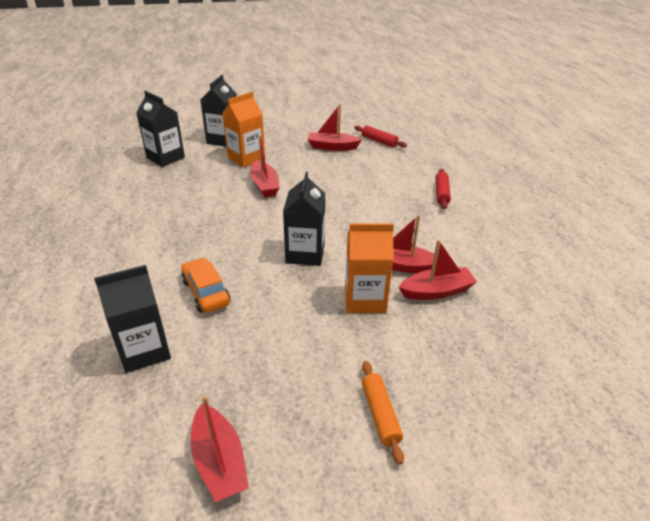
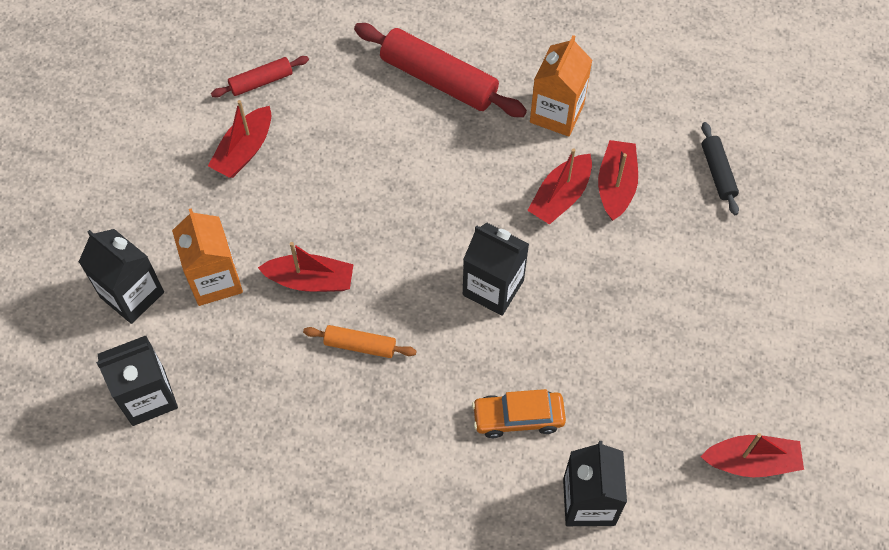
camera: 65 degrees left, 25 degrees up
orange carton [345,223,394,313] -> orange carton moved to [530,35,592,137]
orange rolling pin [362,361,404,465] -> orange rolling pin moved to [303,325,416,358]
red rolling pin [435,169,451,209] -> red rolling pin [354,23,527,117], size x1.90
none -> black rolling pin [702,122,739,215]

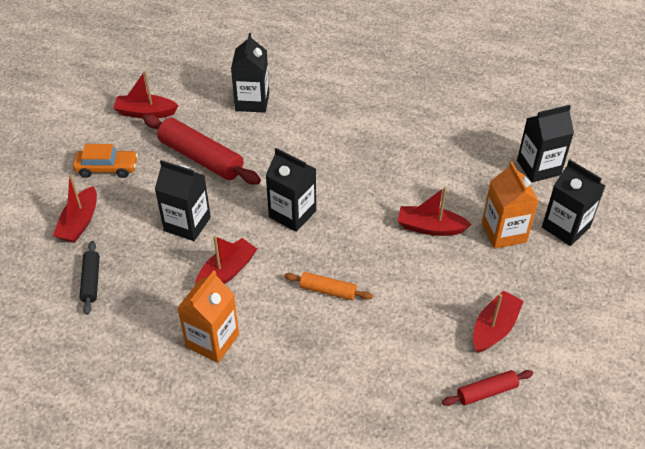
camera: 175 degrees left, 15 degrees down
orange rolling pin [303,325,416,358] -> orange rolling pin moved to [284,272,373,300]
red rolling pin [354,23,527,117] -> red rolling pin moved to [143,115,261,185]
orange car [472,389,566,438] -> orange car moved to [73,144,138,178]
red boat [598,140,638,221] -> red boat moved to [53,175,97,243]
none -> black carton [155,160,211,241]

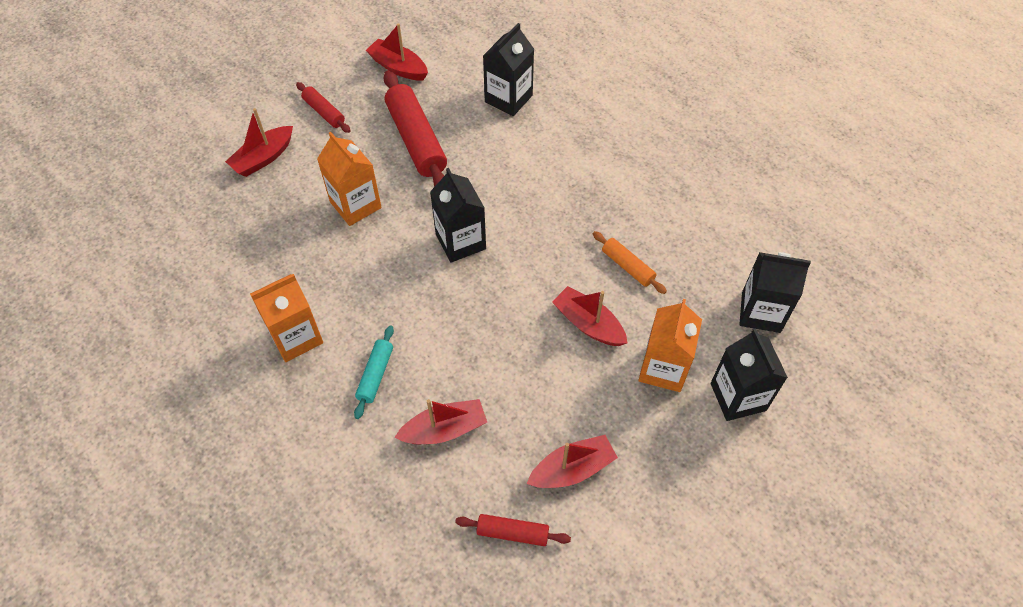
camera: 30 degrees right, 10 degrees up
orange car [73,144,138,178] -> red rolling pin [296,82,351,133]
black rolling pin [80,241,100,315] -> none
black carton [155,160,211,241] -> orange carton [317,132,382,226]
red boat [195,236,257,285] -> red boat moved to [394,399,487,444]
orange rolling pin [284,272,373,300] -> orange rolling pin moved to [593,231,667,294]
none -> turquoise rolling pin [354,325,394,419]

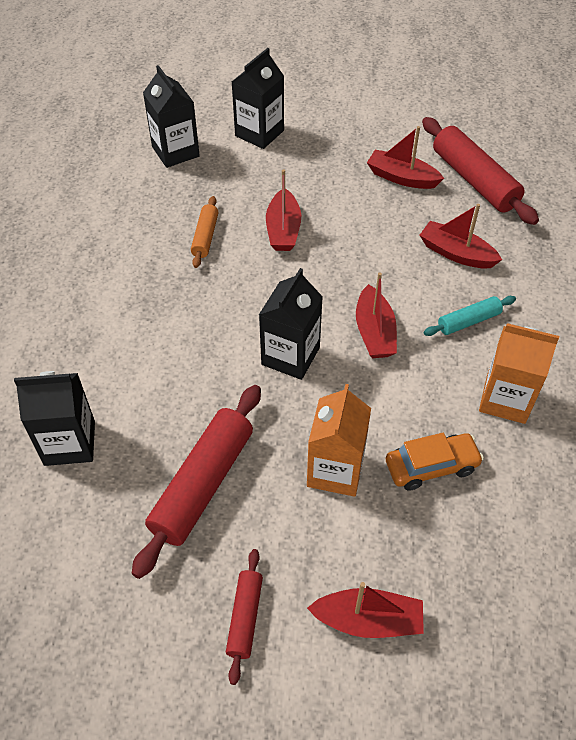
camera: 130 degrees left, 5 degrees down
red boat [366,23,428,81] -> red boat moved to [356,272,397,358]
red rolling pin [455,514,571,546] -> red rolling pin [422,117,539,225], size x1.90
orange carton [639,299,702,392] -> none
none -> orange car [386,433,484,491]

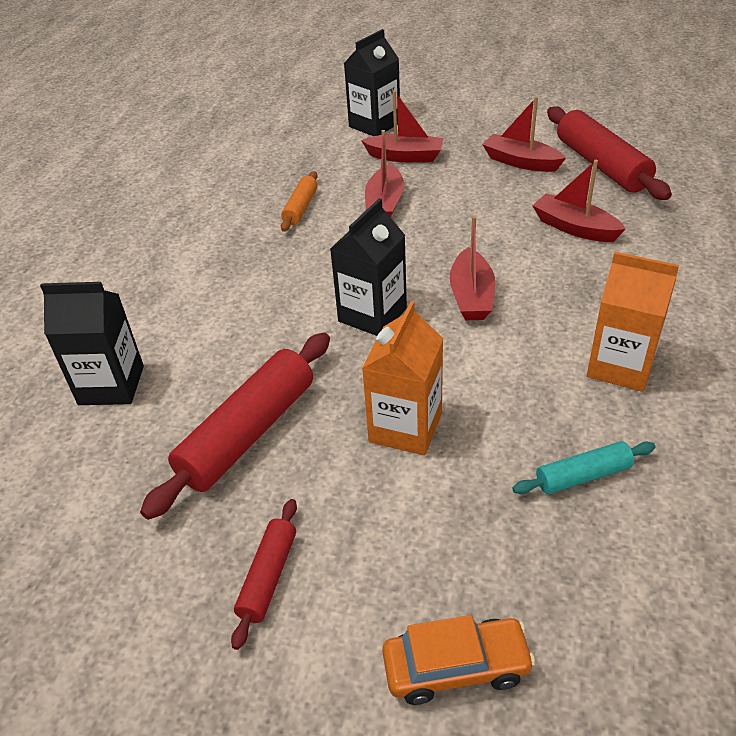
camera: 10 degrees right, 10 degrees down
black carton [143,65,200,168] -> none
red boat [307,582,424,638] -> red boat moved to [361,90,444,162]
orange car [386,433,484,491] -> orange car moved to [382,615,535,705]
turquoise rolling pin [424,296,516,336] -> turquoise rolling pin moved to [512,441,655,494]

